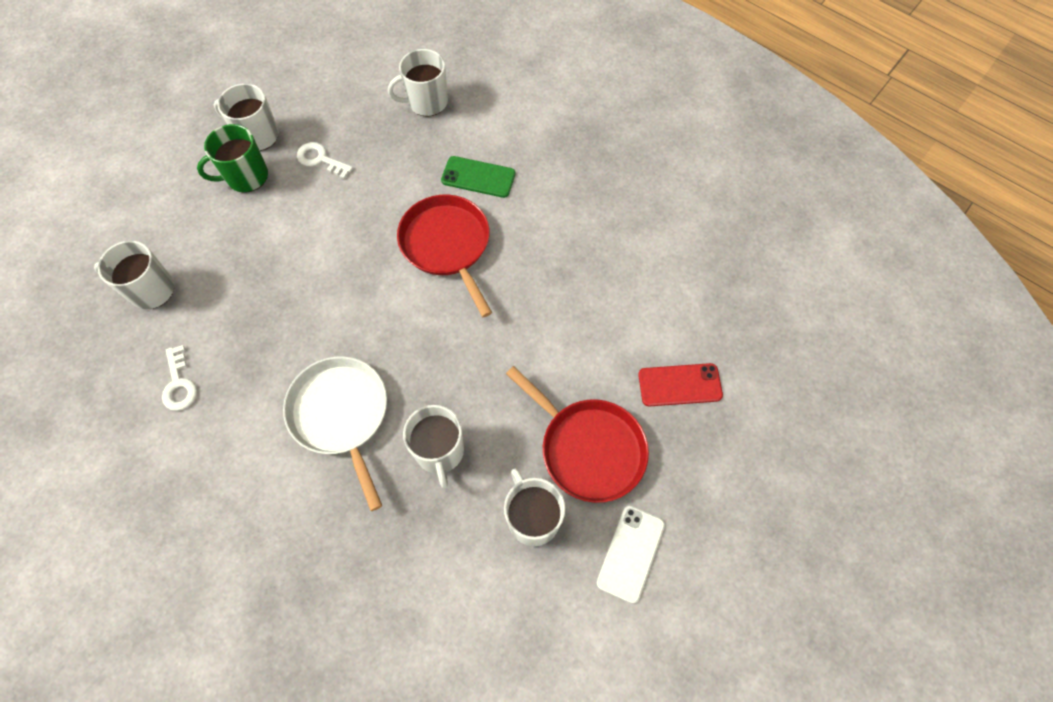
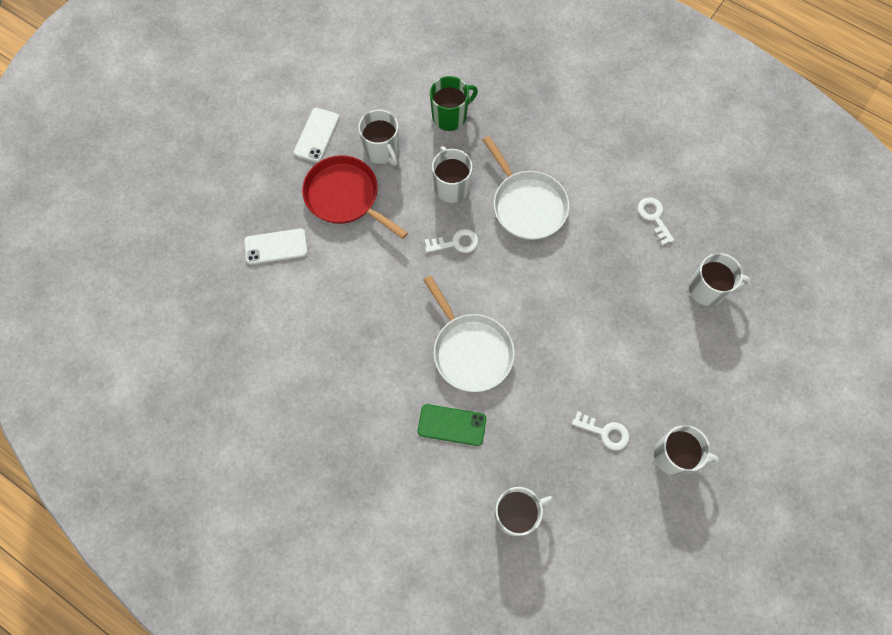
camera: 175 degrees right, 5 degrees up
green mug [197,124,268,193] -> green mug moved to [430,76,478,131]
red pan [397,195,492,317] -> white pan [423,275,515,392]
red phone [638,363,723,407] -> white phone [244,229,308,265]
none -> white key [425,229,478,253]

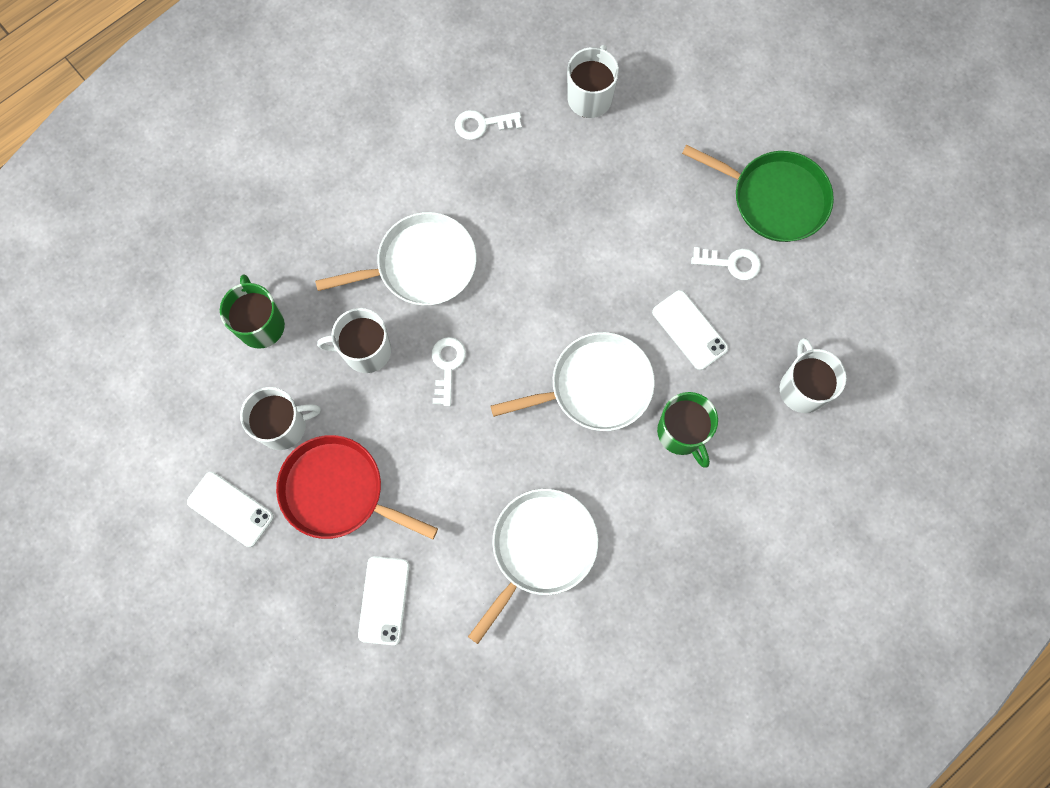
camera: 75 degrees left, 5 degrees up
red pan [302,155,408,239] -> red pan turned 60 degrees clockwise [276,435,438,539]
green phone [418,404,486,446] -> green mug [657,392,718,468]
white key [572,411,629,450] -> white key turned 60 degrees clockwise [691,247,761,280]
white mug [654,425,720,476] -> green pan [682,144,834,242]
none -> white pan [468,489,598,644]
none -> white phone [652,290,728,370]

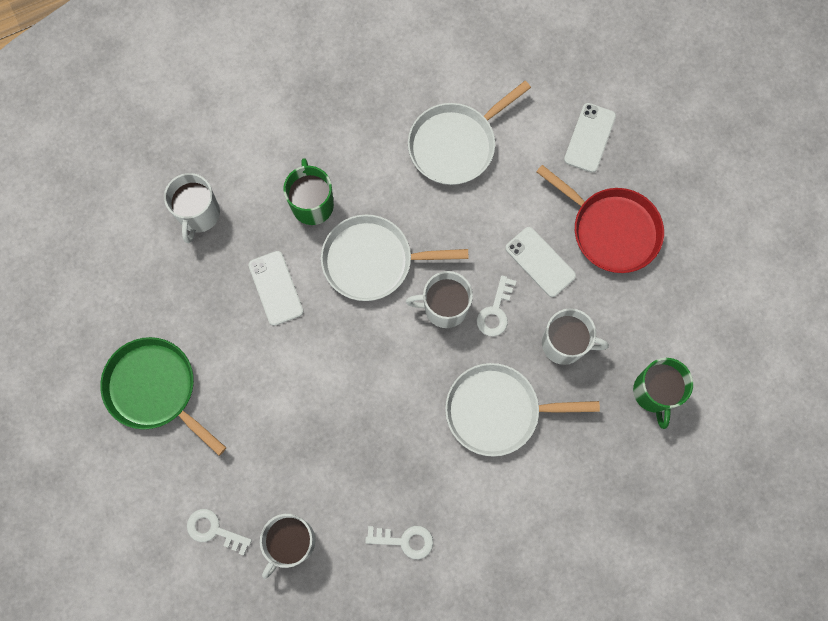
camera: 165 degrees left, 0 degrees up
white phone [187,472,274,547] -> white phone moved to [505,227,576,297]
white mug [240,387,321,450] -> white mug moved to [406,271,473,328]
white key [691,247,761,280] -> white key moved to [187,509,252,556]

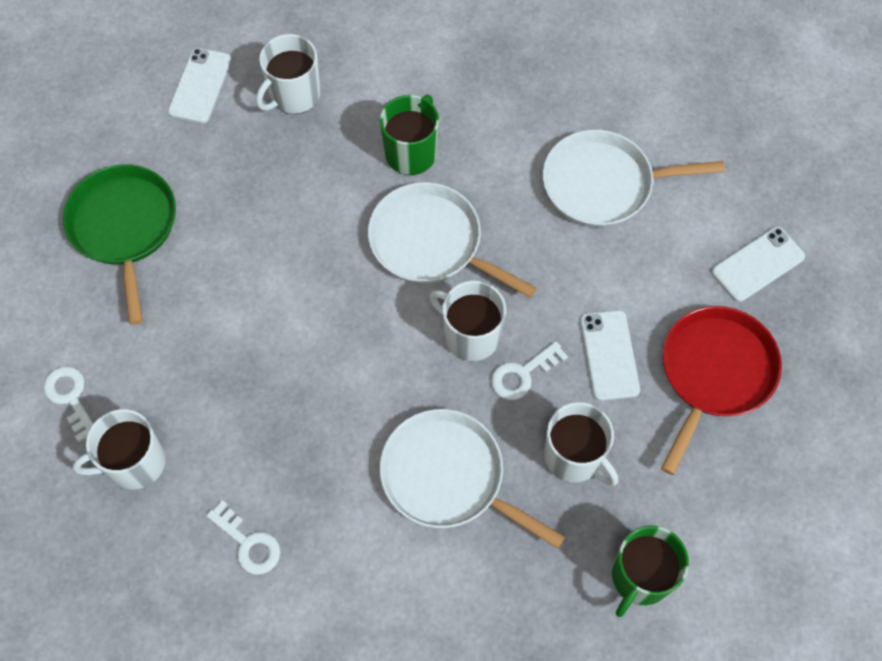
camera: 35 degrees right, 10 degrees down
white phone [248,251,303,326] -> white phone moved to [168,48,231,123]
red pan [536,165,664,273] -> red pan turned 135 degrees counterclockwise [661,306,782,475]

